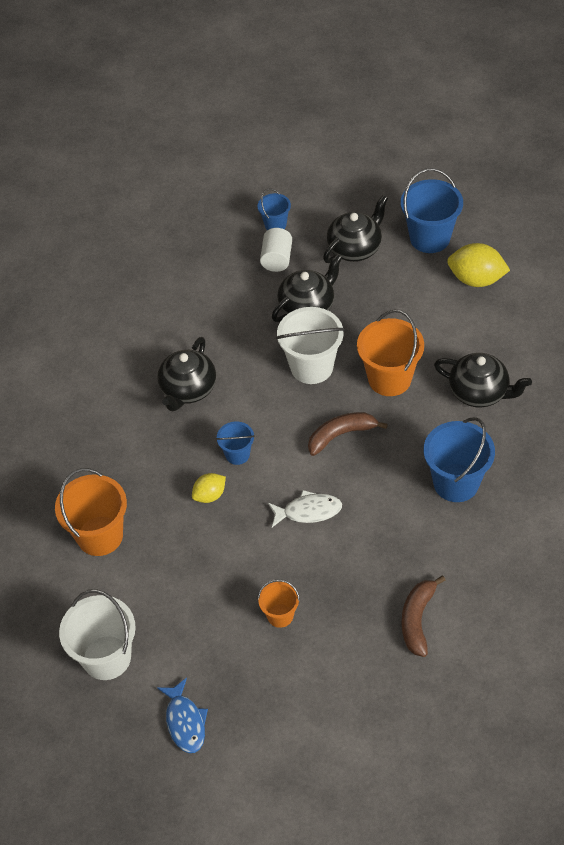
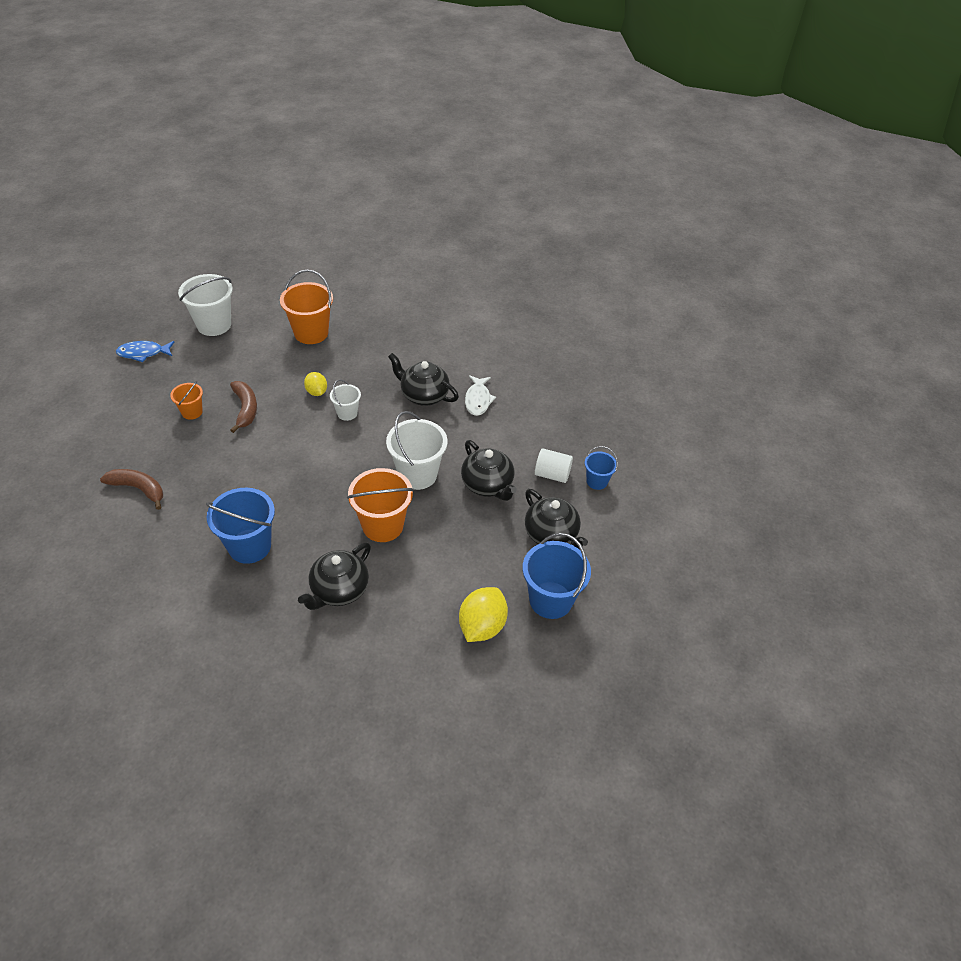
camera: 95 degrees right, 5 degrees down
blue bucket [216,421,255,465] -> white bucket [330,380,361,421]
white fish [268,490,342,527] -> white fish moved to [465,375,496,416]
brown banana [308,412,388,456] -> brown banana moved to [230,381,257,433]

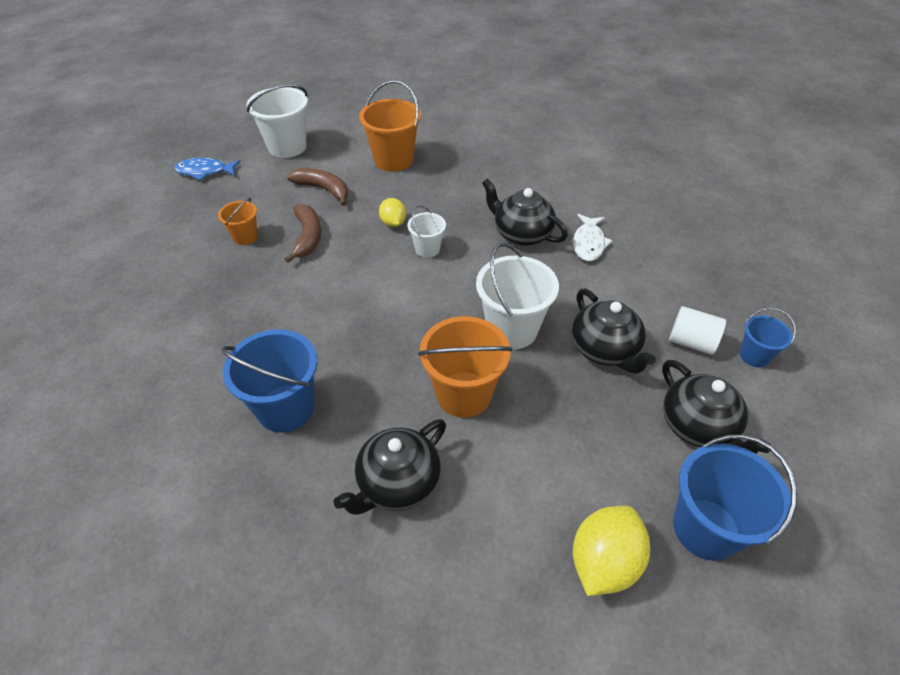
camera: 10 degrees right, 0 degrees up
brown banana [100,469,163,510] -> brown banana moved to [287,168,348,206]

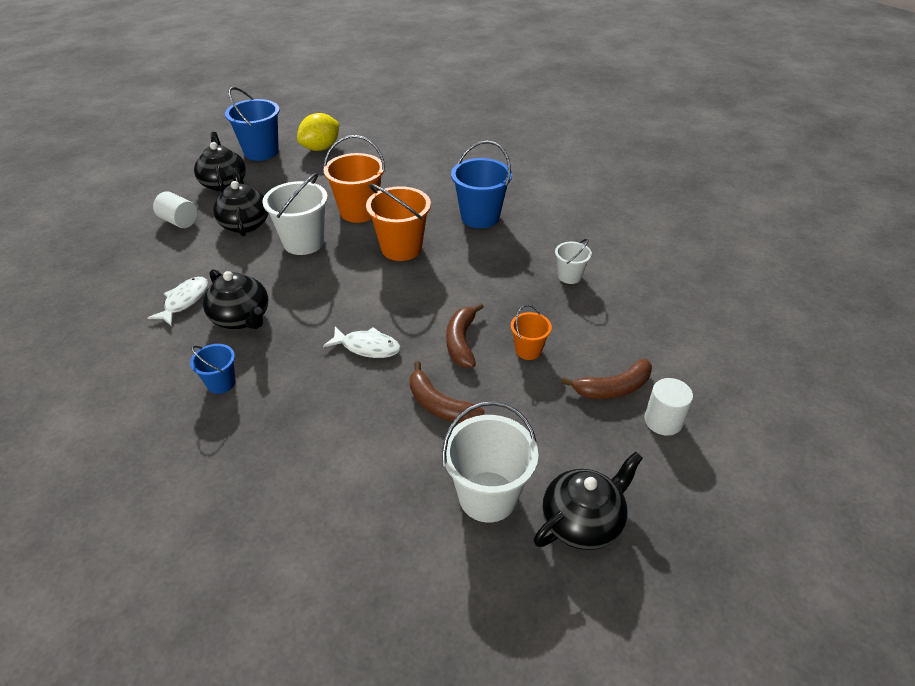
camera: 170 degrees left, 5 degrees down
blue fish [174,158,241,180] -> none
black teapot [333,419,446,515] -> black teapot moved to [534,451,643,550]
orange bucket [359,80,421,172] -> orange bucket moved to [366,184,431,261]
yellow lemon [379,198,406,227] -> white fish [323,327,401,358]
white bucket [407,205,446,258] -> white bucket moved to [555,239,592,284]
blue bucket [740,308,796,367] -> blue bucket moved to [190,344,236,394]
none -> brown banana [561,358,652,399]
none -> white cylinder [644,378,693,436]

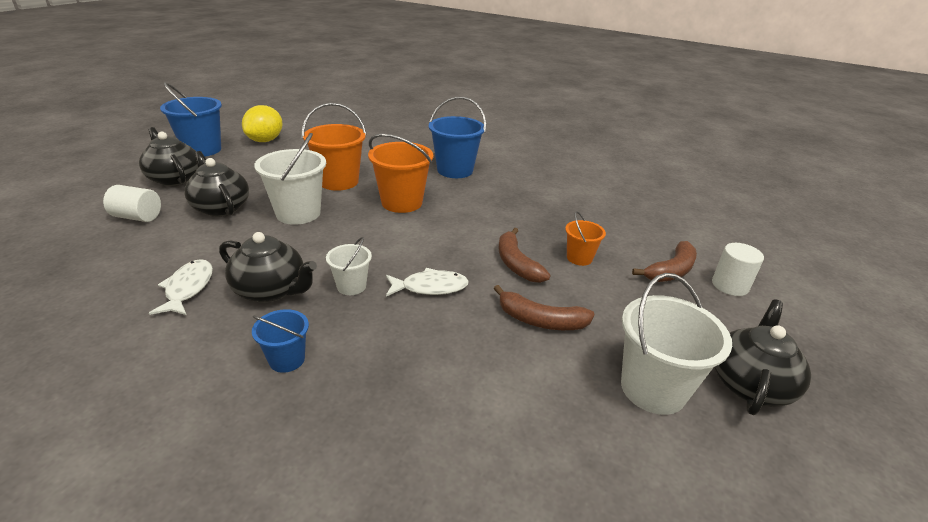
camera: 25 degrees left, 10 degrees down
white bucket [555,239,592,284] -> white bucket moved to [326,237,372,295]

